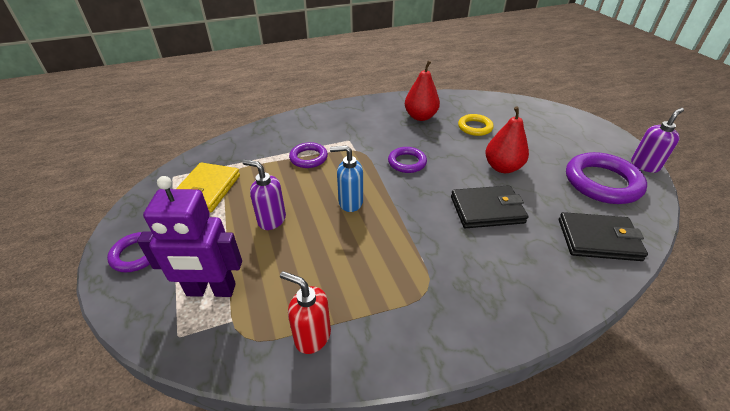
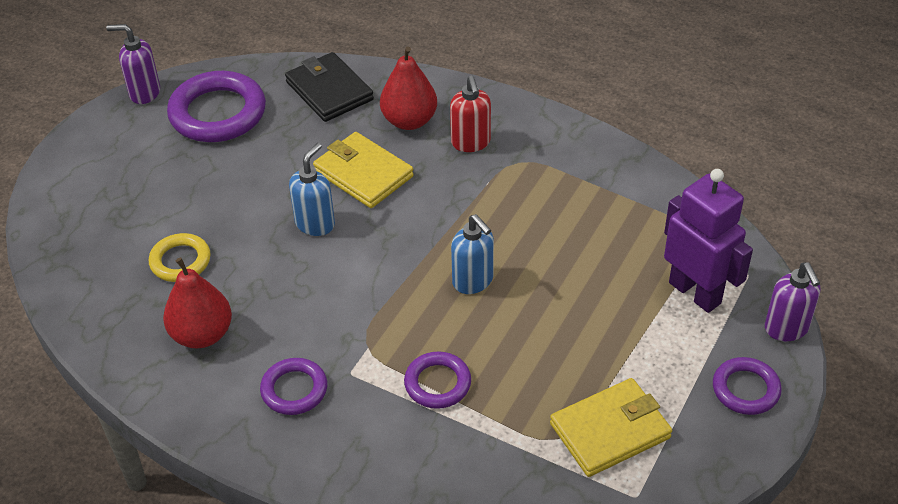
camera: 130 degrees left, 5 degrees up
purple soap dispenser [242,160,286,230] -> purple soap dispenser moved to [765,263,820,341]
red soap dispenser [280,271,331,354] -> red soap dispenser moved to [450,76,491,152]
purple ring [388,147,427,173] -> purple ring moved to [260,358,327,415]
black wallet [451,185,528,228] -> yellow wallet [313,132,414,208]
red pear [485,106,529,173] -> red pear moved to [380,47,437,130]
none -> blue soap dispenser [289,143,335,236]

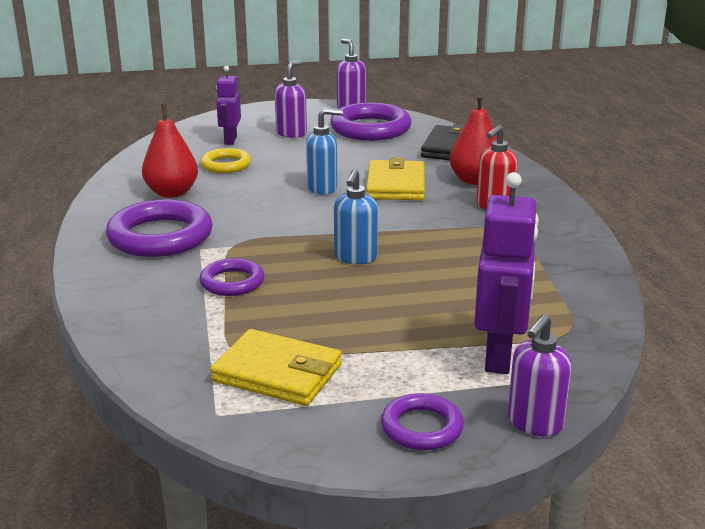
camera: 50 degrees right, 20 degrees down
purple ring [260,358,327,415] -> purple ring [106,199,212,257], size x1.77
none -> purple robot [216,66,241,145]
none -> purple soap dispenser [275,61,307,138]

